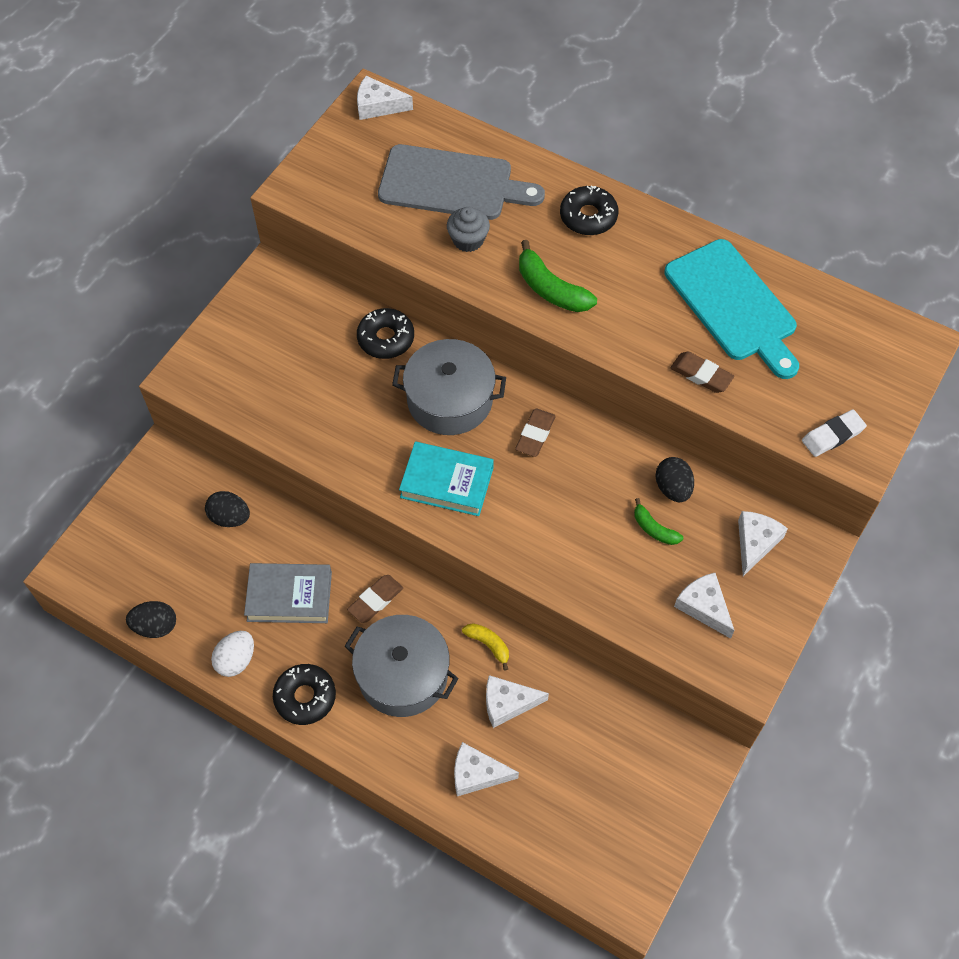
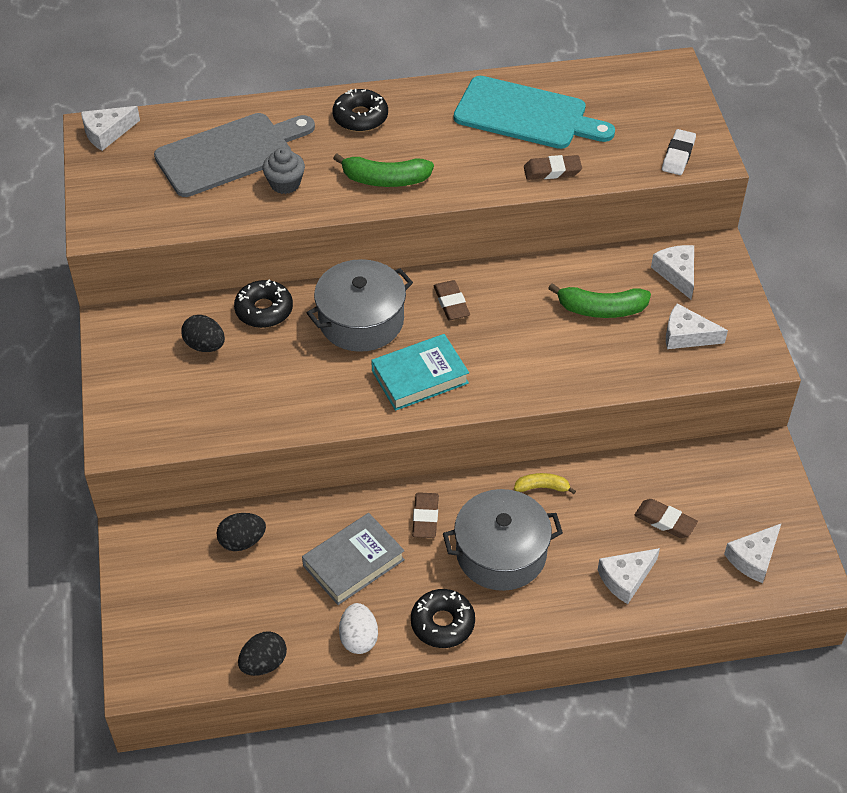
camera: 40 degrees left, 10 degrees down
white cheese [486,675,549,728] -> white cheese moved to [724,523,782,583]
green banana [634,498,683,545] -> green banana [548,283,651,318], size x1.71
black egg [655,457,694,502] -> black egg moved to [181,315,225,352]
none -> brown eraser [635,499,698,538]

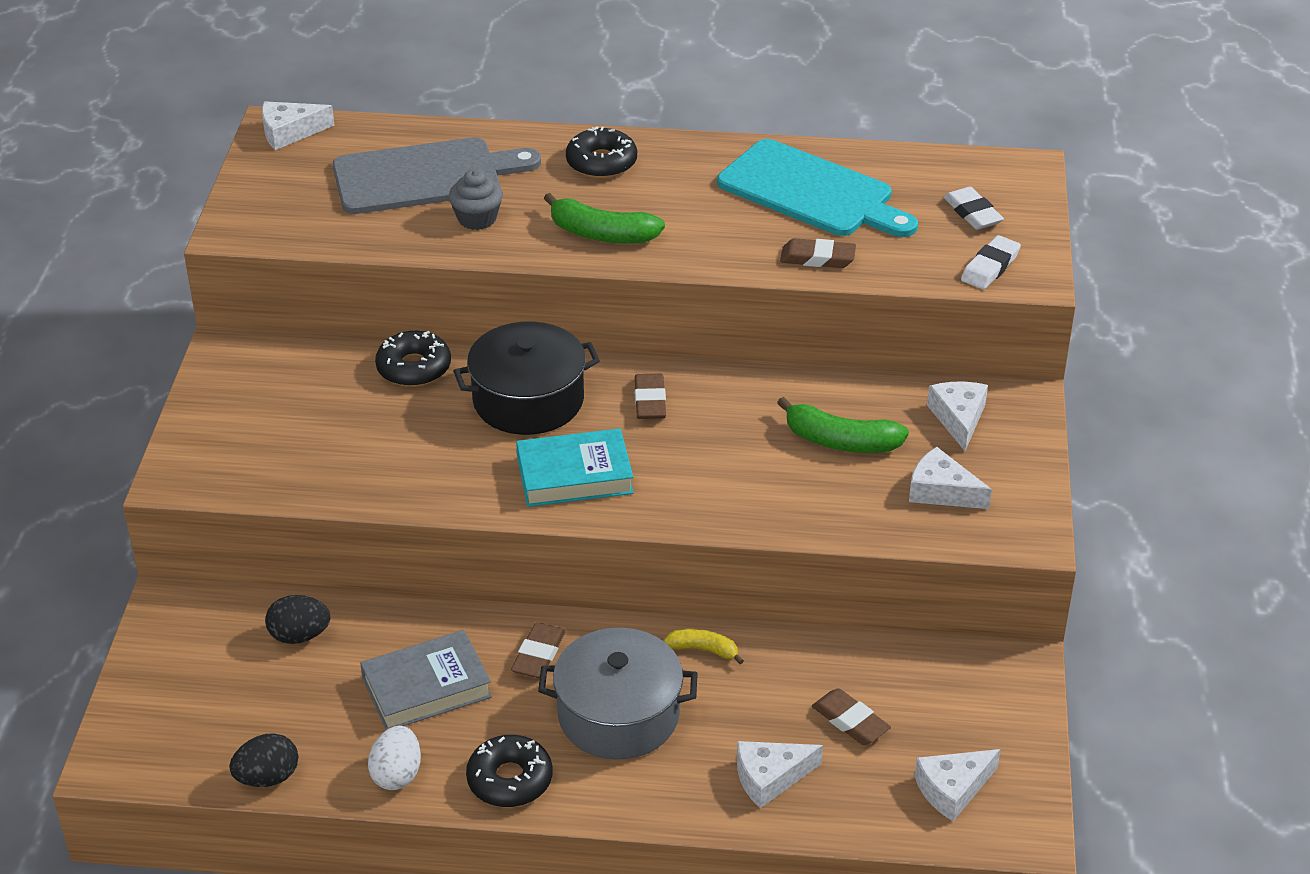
camera: 15 degrees right, 10 degrees down
black egg [181,315,225,352] -> none
grey pot [307,259,413,352] -> black pot [453,322,600,435]
none -> white eraser [944,187,1004,230]

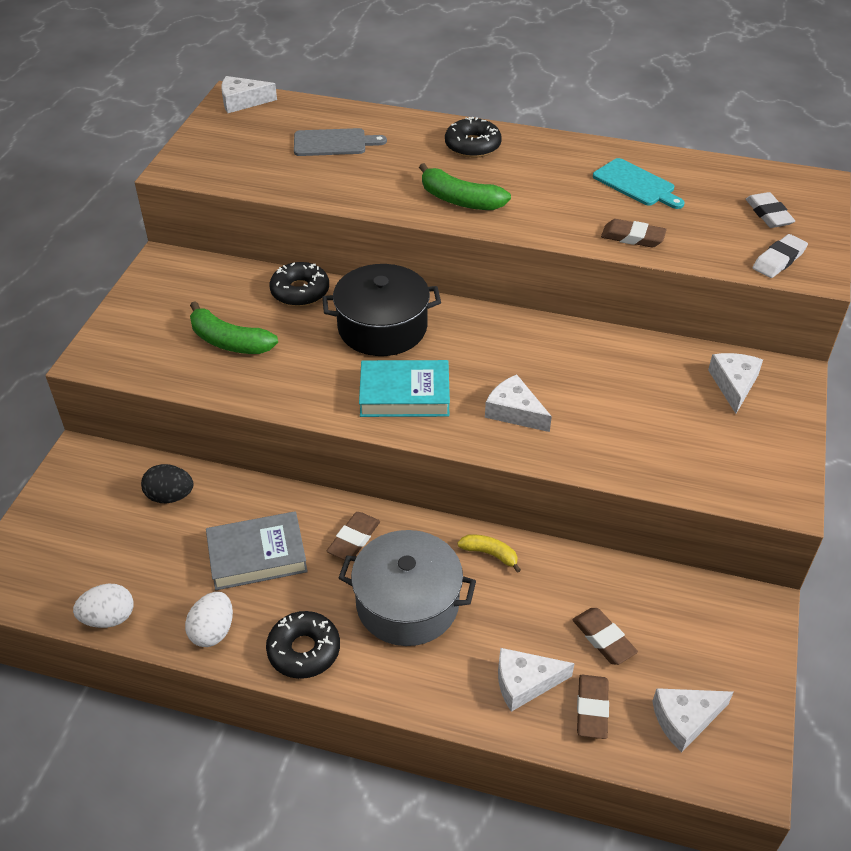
camera: 10 degrees right, 5 degrees up
black egg [229,733,298,787] -> white egg [73,584,133,628]
grey cutting board [333,137,541,214] -> grey cutting board [294,128,387,156], size x0.58
grey cupcake [449,169,503,230] -> none
brown eraser [635,373,666,419] -> brown eraser moved to [577,675,609,739]
turquoise cutting board [717,139,918,237] -> turquoise cutting board [593,158,685,209], size x0.58
green banana [777,397,909,453] -> green banana moved to [190,301,278,354]
white cheese [909,447,992,509] -> white cheese moved to [485,375,552,432]

